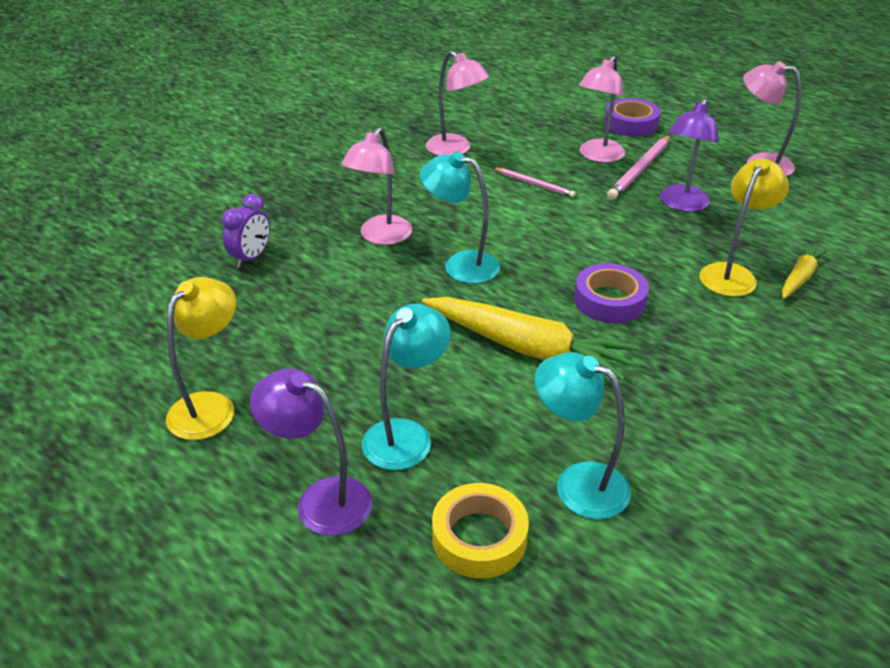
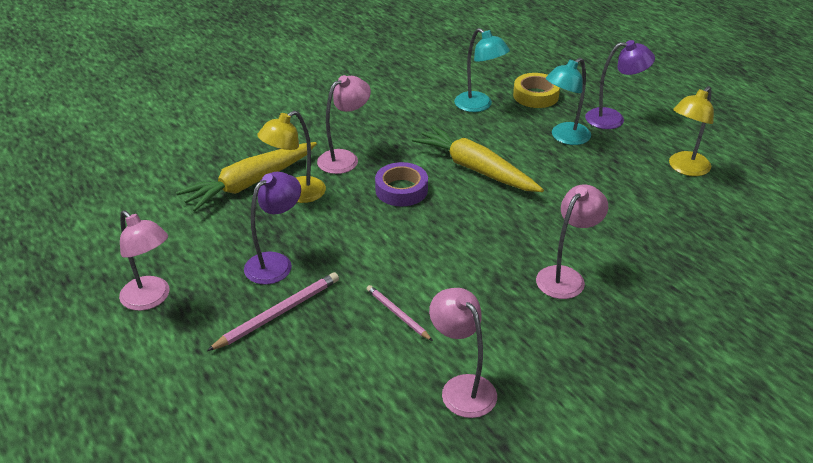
camera: 165 degrees left, 0 degrees up
purple clock [222,194,270,268] -> none
purple lamp [250,368,373,536] -> purple lamp turned 45 degrees counterclockwise [585,40,655,129]
turquoise lamp [420,152,500,284] -> none
pink lamp [579,56,625,163] -> pink lamp moved to [317,75,371,174]
purple tape [605,98,660,137] -> none
yellow carrot [782,242,829,299] -> yellow carrot [176,142,317,211], size x1.91

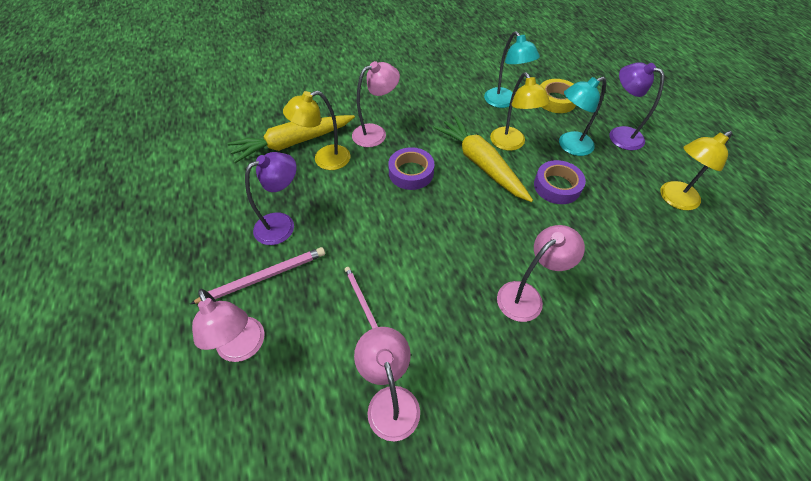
camera: 15 degrees right, 15 degrees up
pink lamp [119,210,170,311] -> pink lamp moved to [192,289,264,362]
purple lamp [585,40,655,129] -> purple lamp turned 150 degrees counterclockwise [609,62,664,150]
none -> yellow lamp [490,72,550,151]
none -> purple tape [534,160,586,204]

